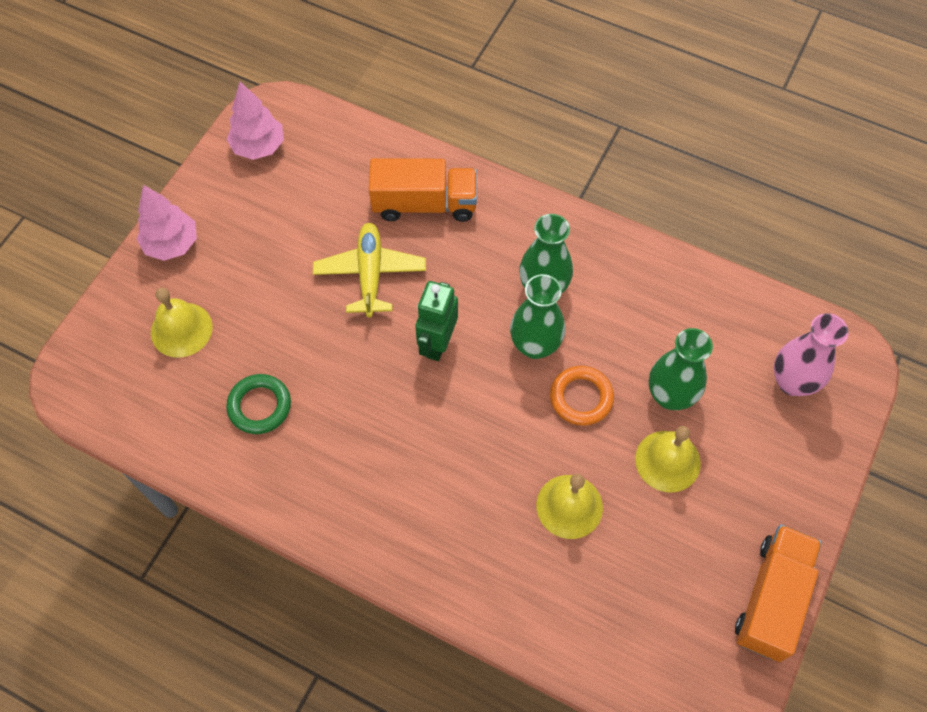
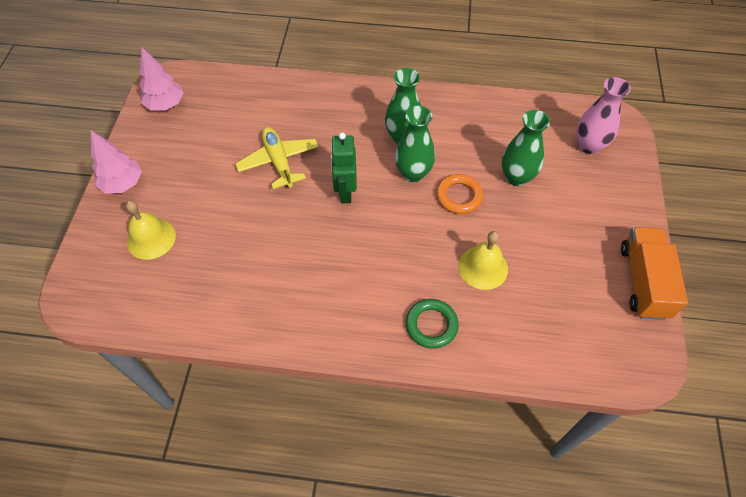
camera: 20 degrees left, 5 degrees down
green ring [226,374,291,434] -> green ring moved to [406,299,459,349]
orange truck [369,158,477,222] -> none
yellow bell [635,426,701,493] -> none

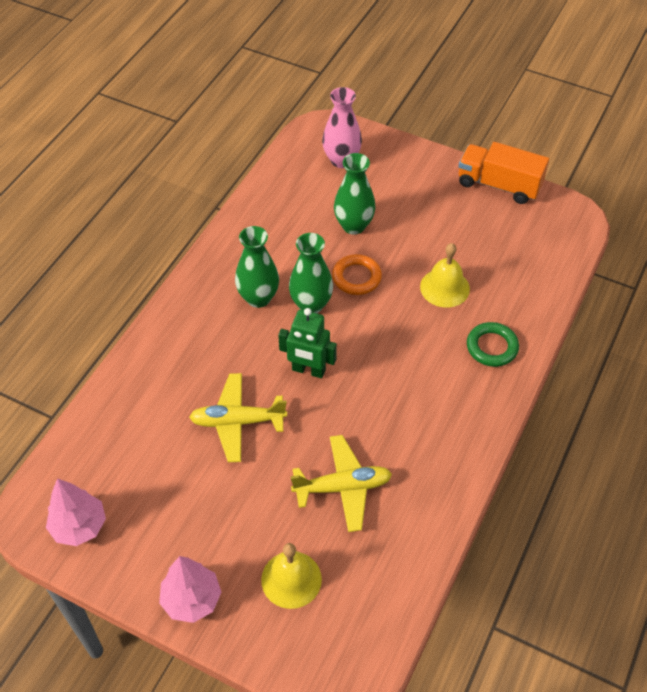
camera: 70 degrees left, 5 degrees down
none -> yellow plane [291,435,392,532]

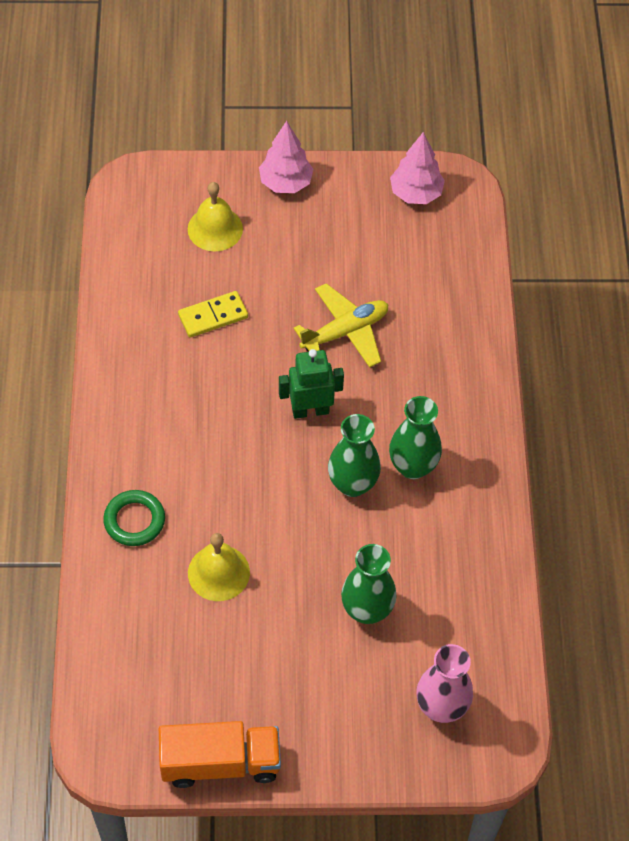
camera: 150 degrees right, 5 degrees up
yellow plane [291,435,392,532] -> yellow domino [178,291,248,338]
orange ring [332,254,382,295] -> none

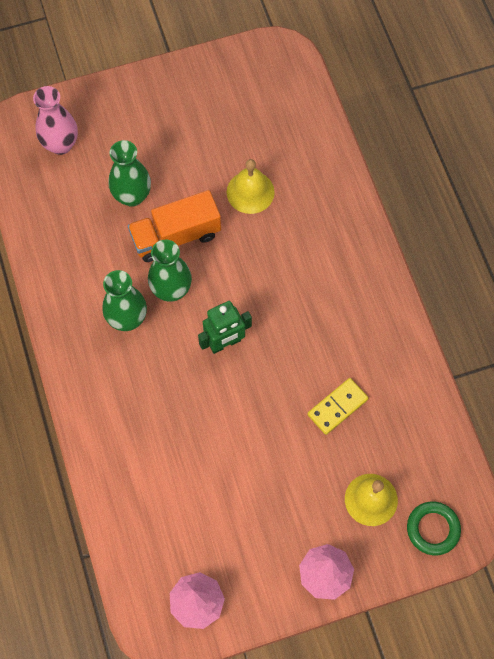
camera: 165 degrees right, 10 degrees up
green ring [103,490,165,546] -> green ring moved to [407,502,461,555]
orange truck [159,721,281,788] -> orange truck moved to [128,190,221,262]
yellow plane [294,283,389,368] -> none

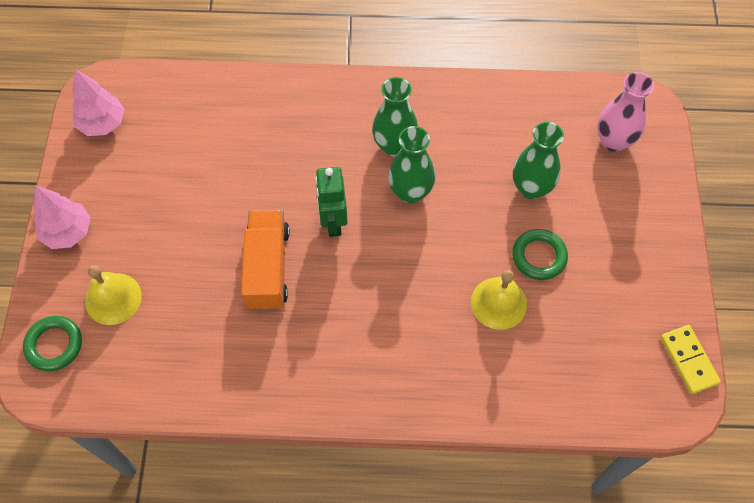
camera: 110 degrees right, 5 degrees down
orange truck [128,190,221,262] -> orange truck moved to [241,209,290,310]
yellow domino [307,378,369,435] -> yellow domino moved to [660,325,721,394]
none -> green ring [512,229,568,280]

